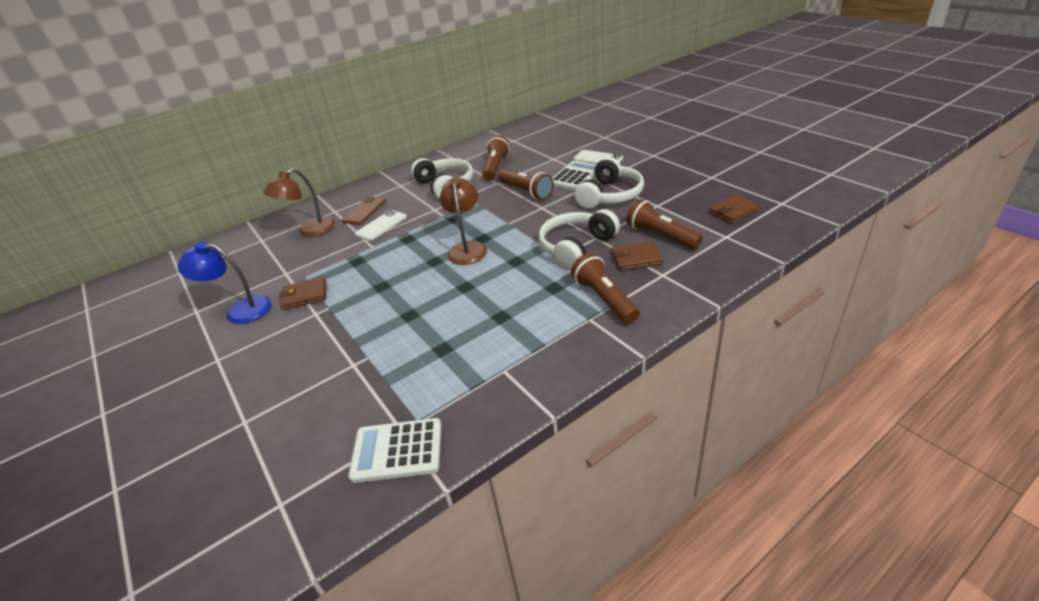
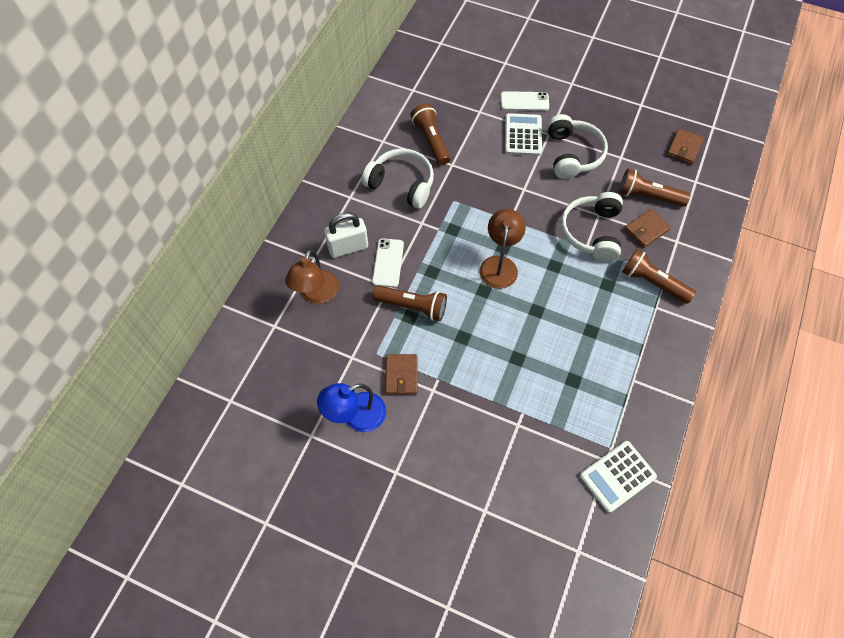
camera: 35 degrees left, 25 degrees up
brown wallet [279,277,326,310] -> brown wallet turned 45 degrees counterclockwise [385,354,418,395]
brown phone [342,196,386,225] -> white padlock [324,212,368,258]
brown lamp [440,178,487,265] -> brown lamp turned 45 degrees clockwise [480,209,526,289]
brown flashlight [498,169,554,200] -> brown flashlight moved to [373,285,447,321]

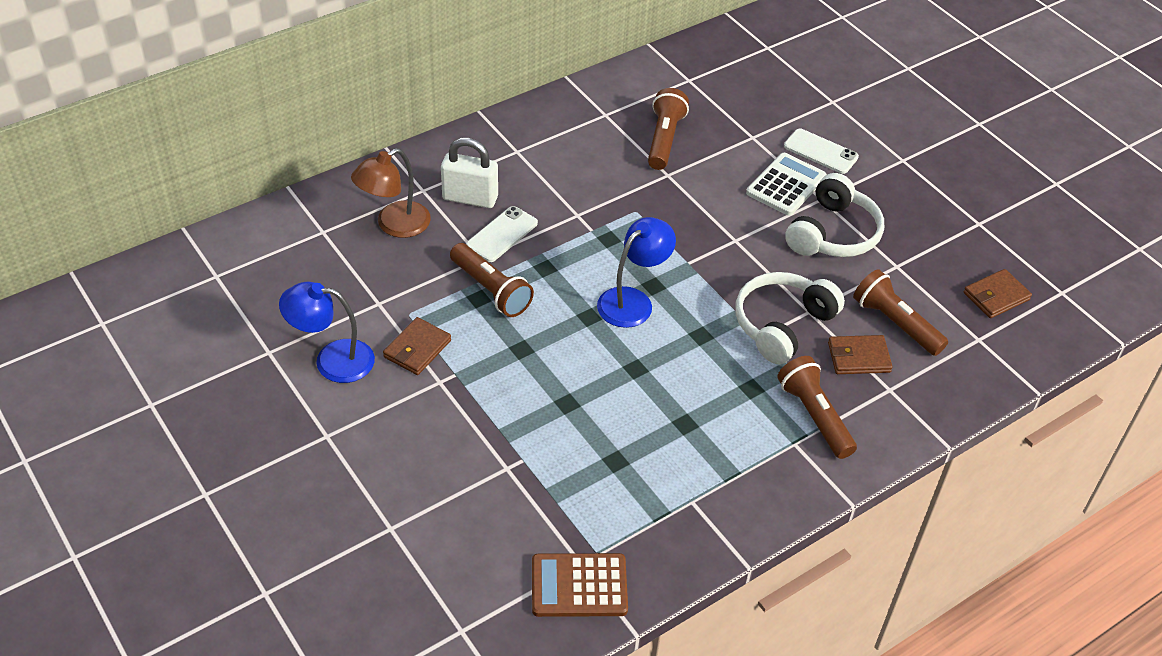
camera: 30 degrees right, 15 degrees down
white headphones [362,148,434,209] -> none
brown lamp [480,209,526,289] -> blue lamp [597,217,676,328]
white calculator [580,441,657,513] -> brown calculator [532,553,628,617]

